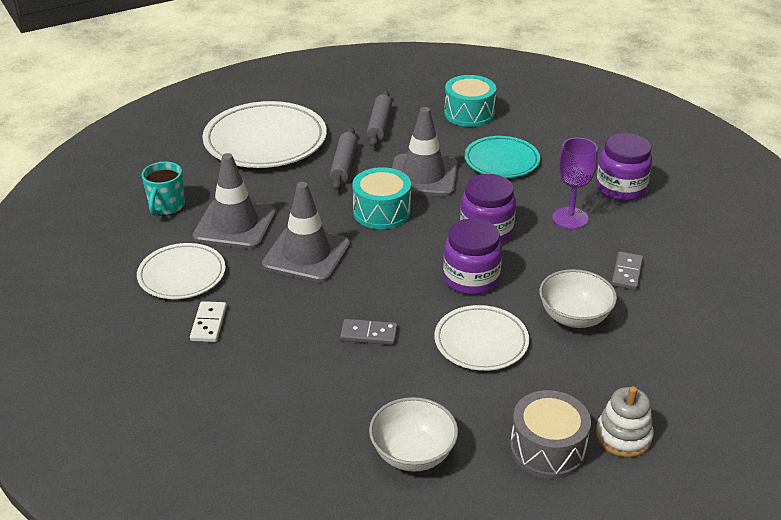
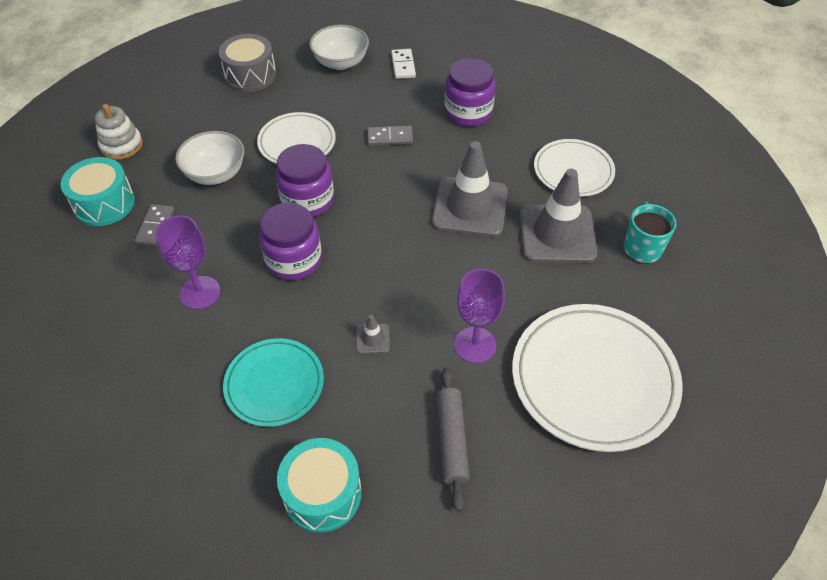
camera: 170 degrees right, 15 degrees up
white domino [190,301,227,342] -> white domino moved to [391,49,416,79]
grey rolling pin [330,127,357,190] -> purple goblet [454,269,505,363]
turquoise drum [352,167,411,229] -> turquoise drum moved to [61,157,135,226]
grey traffic cone [392,107,458,197] -> grey traffic cone [356,315,390,354], size x0.42
purple jar [596,133,652,201] -> purple jar moved to [445,58,495,127]
white stacking toy [596,386,654,457] -> white stacking toy moved to [95,104,143,160]

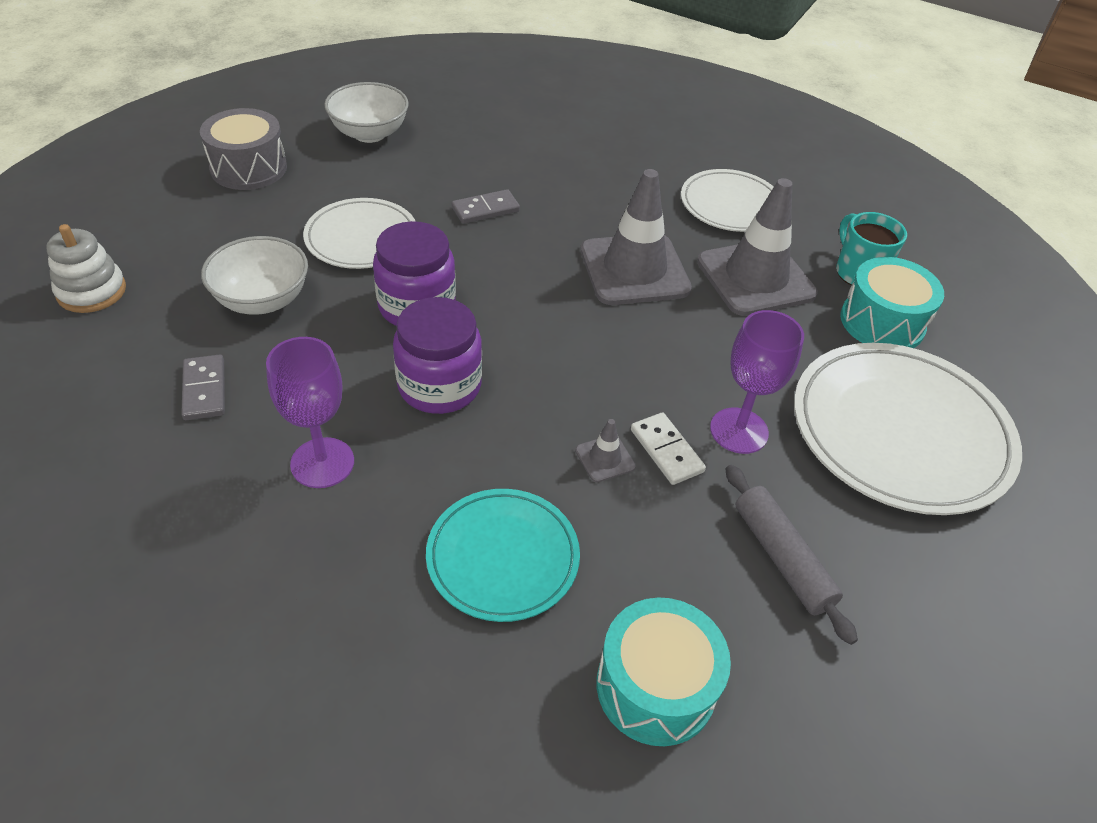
camera: 25 degrees left, 5 degrees down
turquoise drum [61,157,135,226] -> turquoise drum moved to [840,257,944,348]
white domino [391,49,416,79] -> white domino moved to [631,412,706,485]
purple jar [445,58,495,127] -> none

